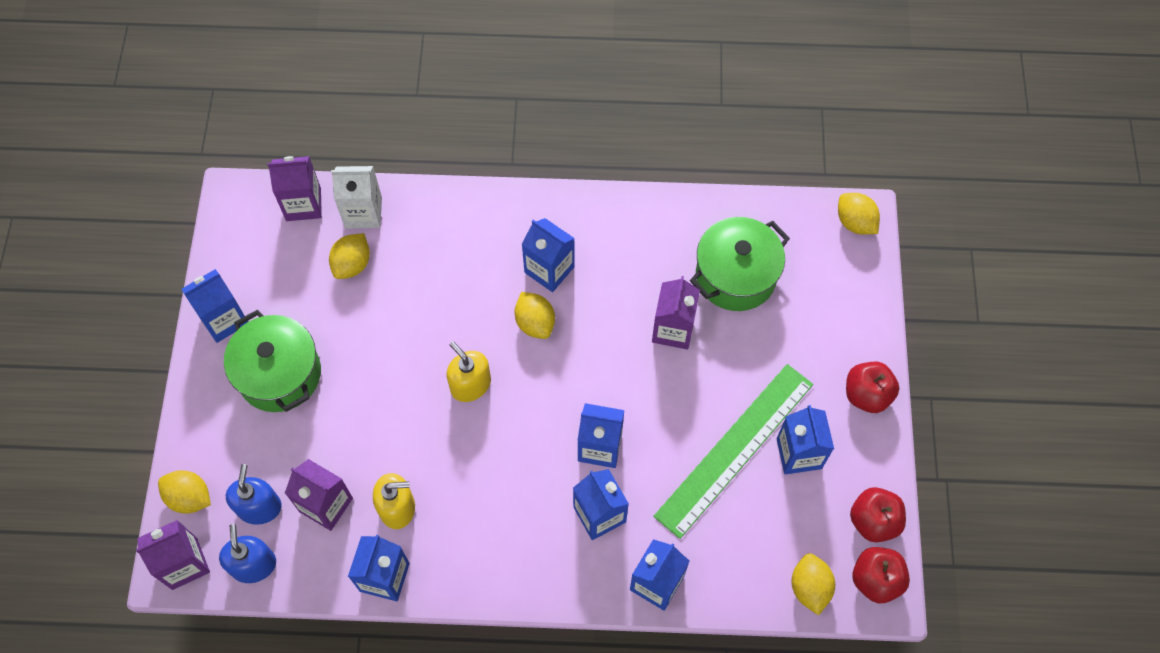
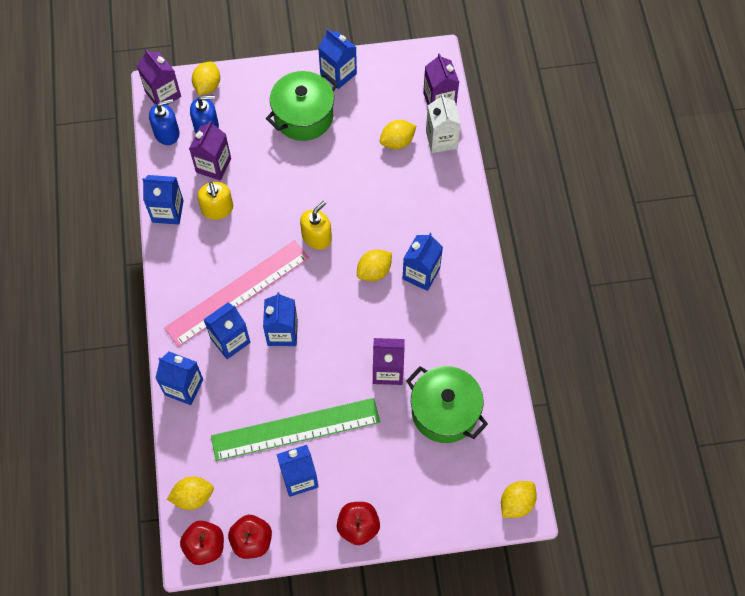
camera: 80 degrees right, 0 degrees up
yellow lemon [329,233,370,279] -> yellow lemon turned 45 degrees counterclockwise [380,120,416,149]
green ruler [653,364,813,539] -> green ruler turned 45 degrees counterclockwise [211,398,380,461]
none -> pink ruler [164,240,309,347]

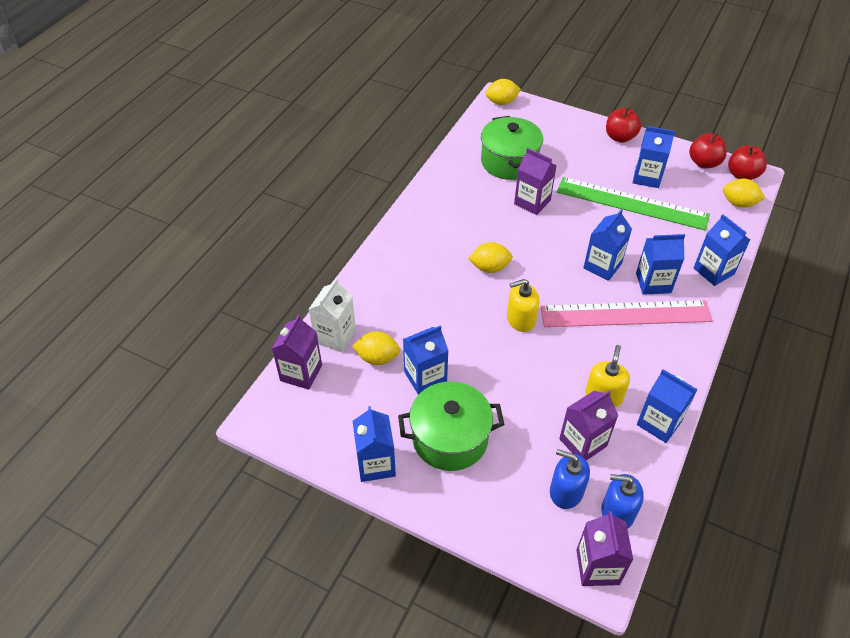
camera: 145 degrees left, 15 degrees down
yellow lemon [192,62,220,95] -> none
blue carton [402,233,443,291] -> blue carton moved to [403,325,449,395]

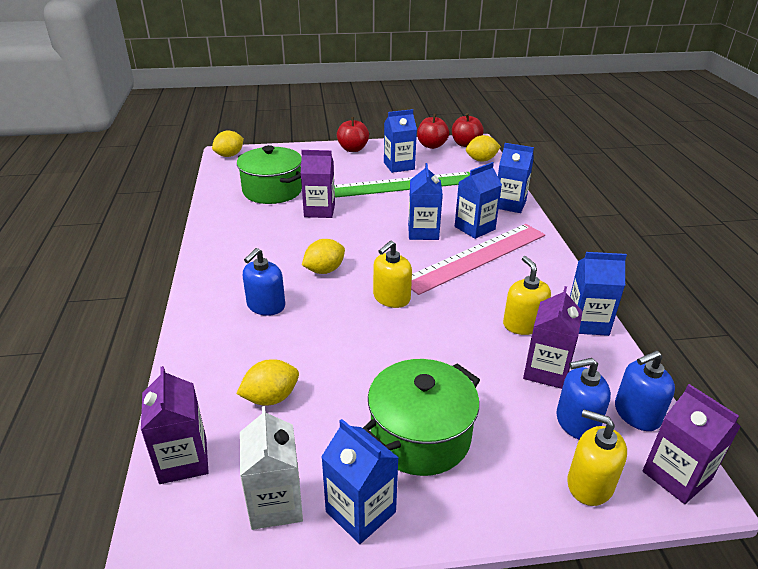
camera: 35 degrees left, 15 degrees down
white carton [309,279,356,352] -> white carton moved to [240,406,303,530]
blue carton [403,325,449,395] -> none
none -> blue soap dispenser [243,248,285,316]
none -> yellow soap dispenser [567,409,627,506]

